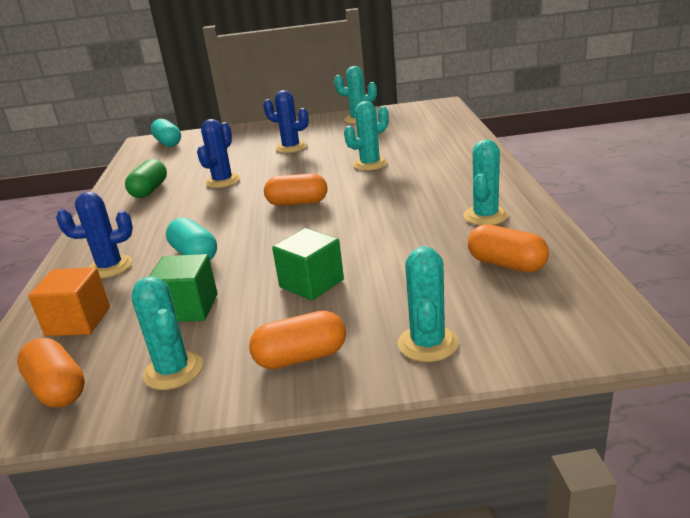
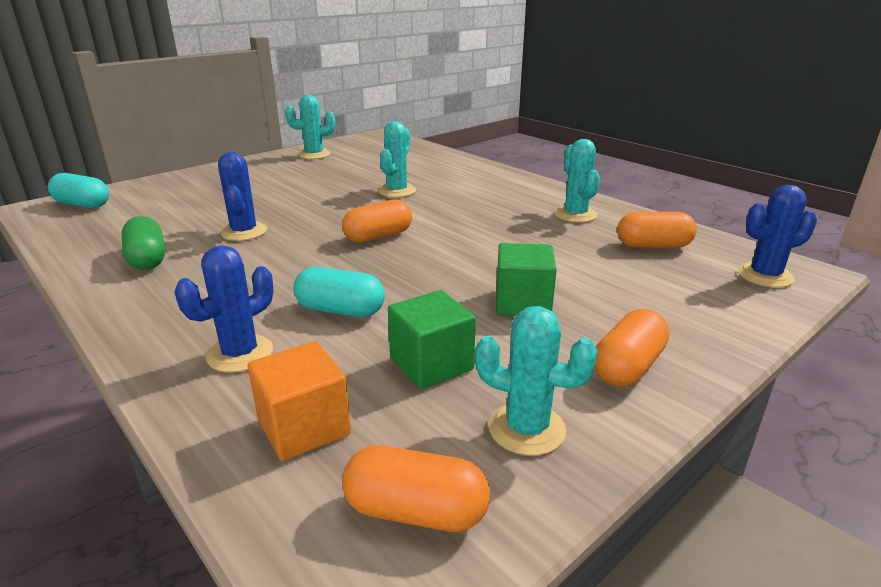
camera: 40 degrees left, 0 degrees up
blue cactus [263,90,309,153] -> blue cactus moved to [737,185,817,288]
turquoise cactus [398,246,458,362] -> none

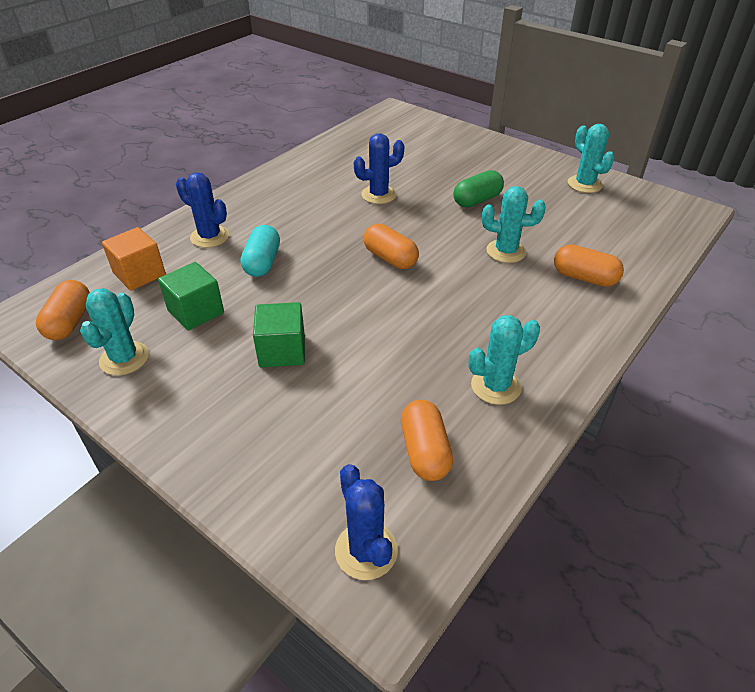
camera: 80 degrees right, 15 degrees up
turquoise capsule [48,173,109,208] -> none
green capsule [121,216,165,270] -> green capsule moved to [453,170,504,207]
orange capsule [594,309,669,386] -> orange capsule moved to [554,244,624,287]

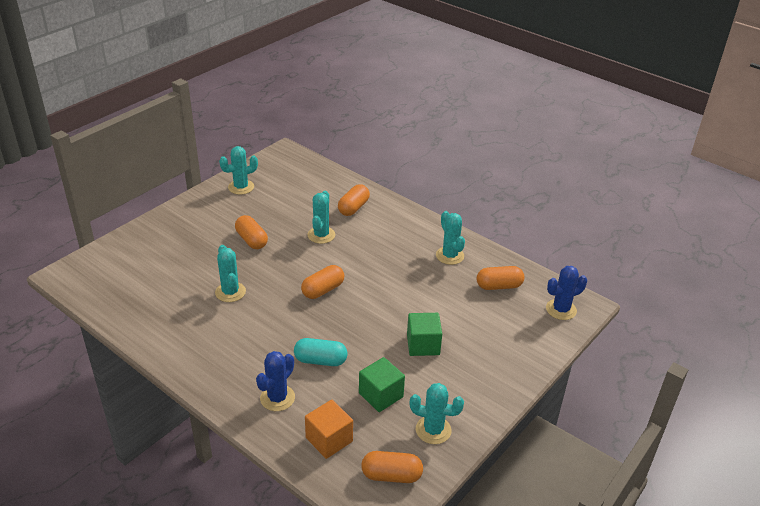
camera: 90 degrees left, 5 degrees down
blue cactus [354,133,404,204] -> turquoise cactus [215,245,246,302]
green capsule [453,170,504,207] -> orange capsule [235,215,268,249]

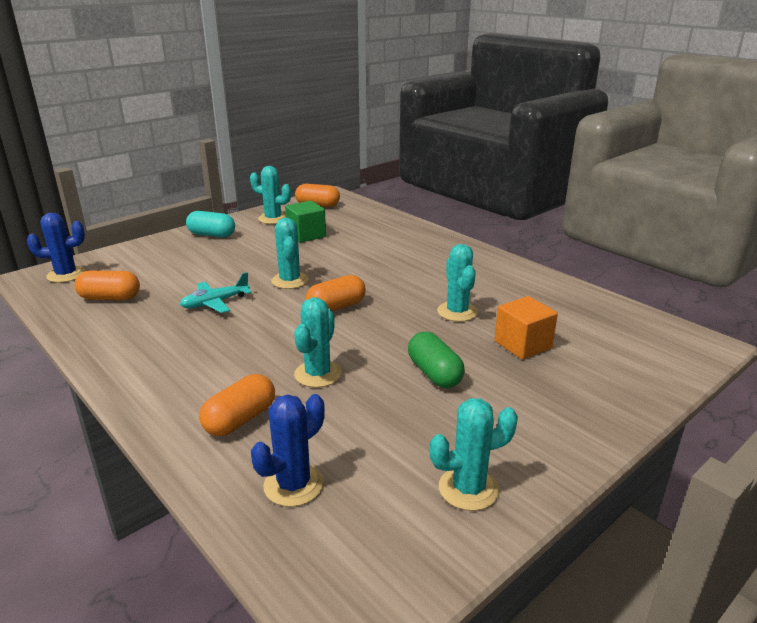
camera: 170 degrees left, 10 degrees down
orange capsule [235,215,268,249] -> green capsule [408,332,465,388]
blue cactus [256,351,295,411] -> blue cactus moved to [251,394,325,507]
turquoise capsule [294,338,347,366] -> turquoise capsule moved to [186,211,235,238]
orange cube [305,400,353,459] -> orange cube moved to [494,296,558,359]
green cube [407,313,442,356] -> none
turquoise cactus [436,211,465,265] -> turquoise cactus moved to [272,218,308,289]
none -> turquoise plane [180,272,252,313]

